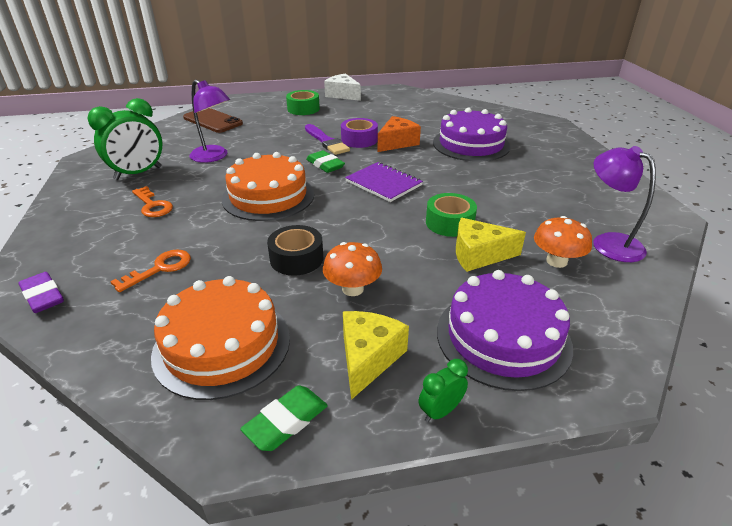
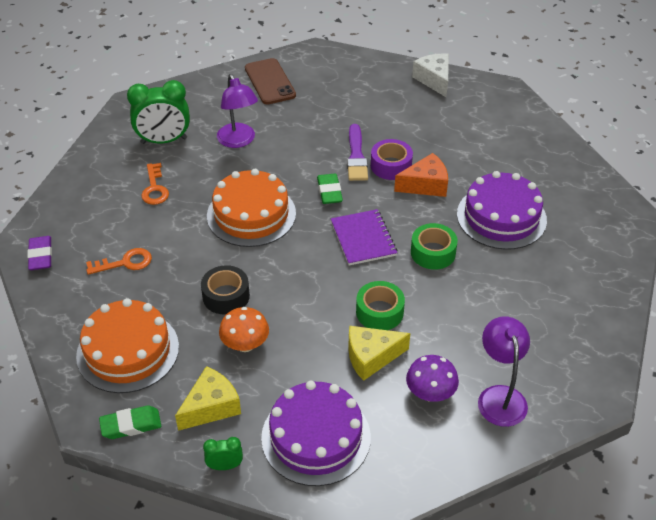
camera: 30 degrees right, 10 degrees up
green tape [286,90,320,115] -> green tape moved to [411,223,458,270]
yellow cheese [456,218,526,272] -> yellow cheese turned 45 degrees counterclockwise [348,326,410,381]
orange mushroom [534,216,592,268] -> purple mushroom [406,355,459,402]

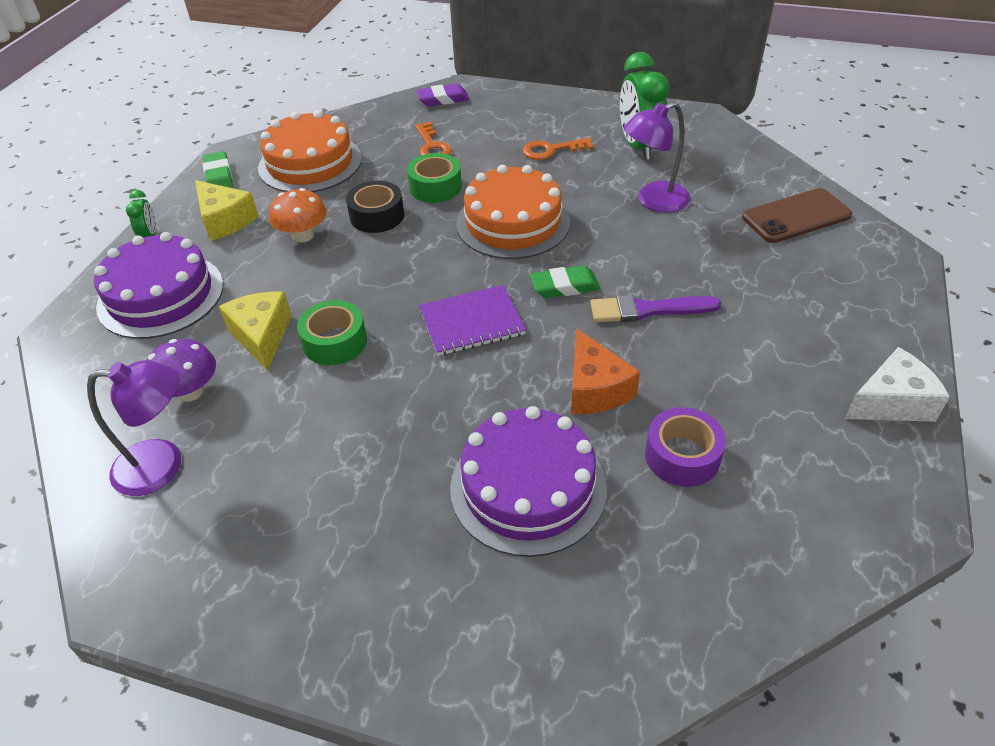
camera: 90 degrees right, 0 degrees up
purple tape [371,139,413,180] -> purple tape moved to [645,407,726,487]
green tape [411,223,458,270] -> green tape moved to [407,153,462,203]

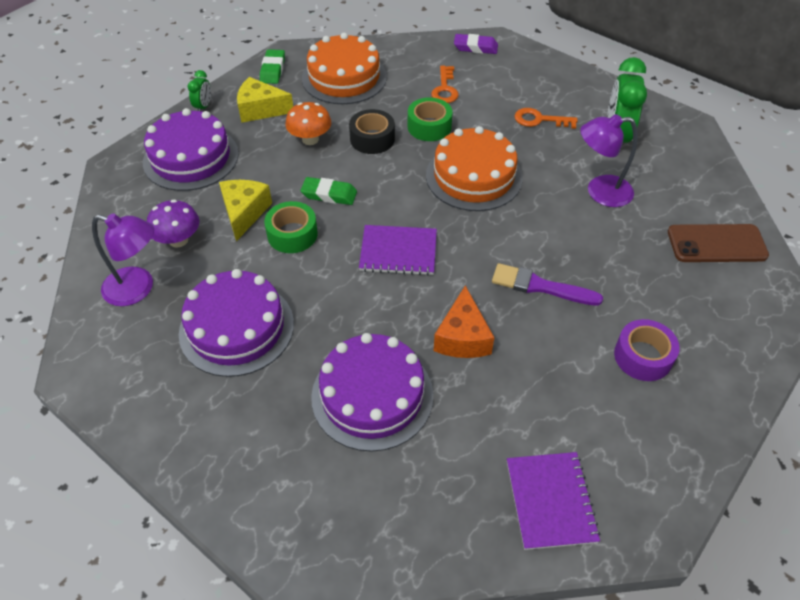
camera: 20 degrees right, 5 degrees up
yellow cheese [195,180,258,241] -> yellow cheese turned 120 degrees clockwise [237,77,293,123]
green eraser [530,266,600,298] -> green eraser moved to [301,177,357,205]
purple tape [645,407,726,487] -> purple tape moved to [614,319,680,381]
white cheese [845,347,950,422] -> none
none -> purple cake [179,269,294,377]
none -> purple notebook [507,452,600,550]

